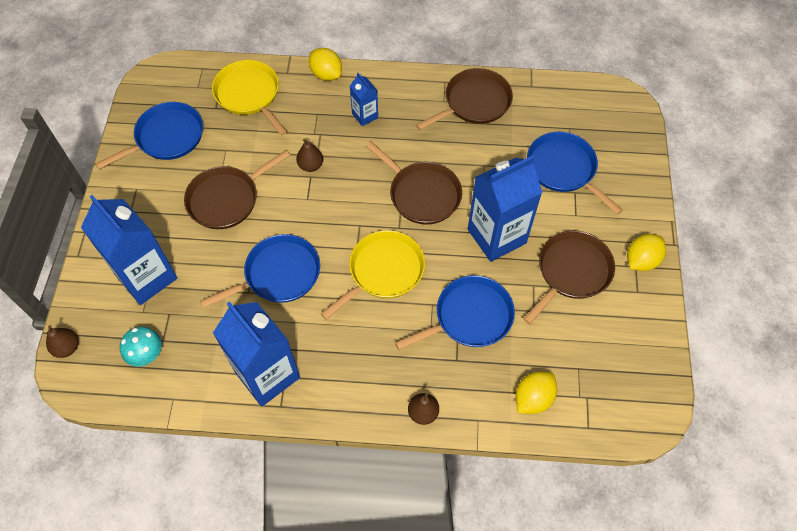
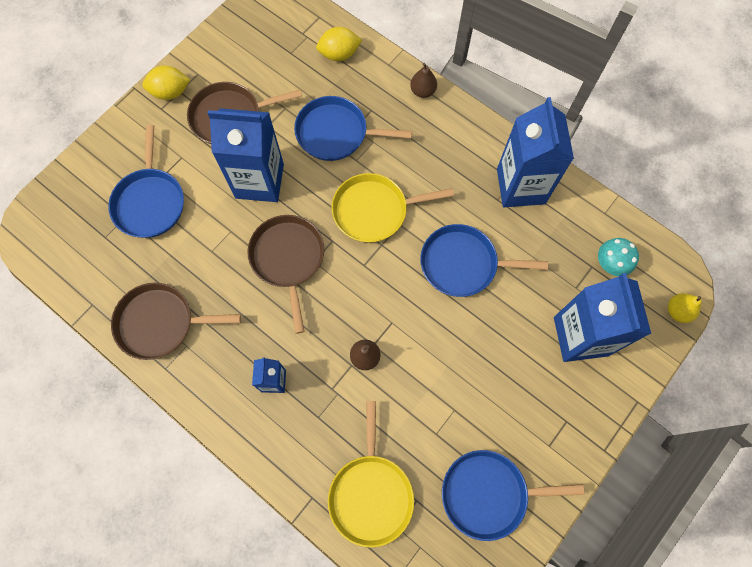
camera: 145 degrees left, 10 degrees up
brown pear [46,325,78,358] -> yellow pear [668,293,702,323]
brown pan [184,150,290,229] -> none
yellow lemon [309,48,342,81] -> none

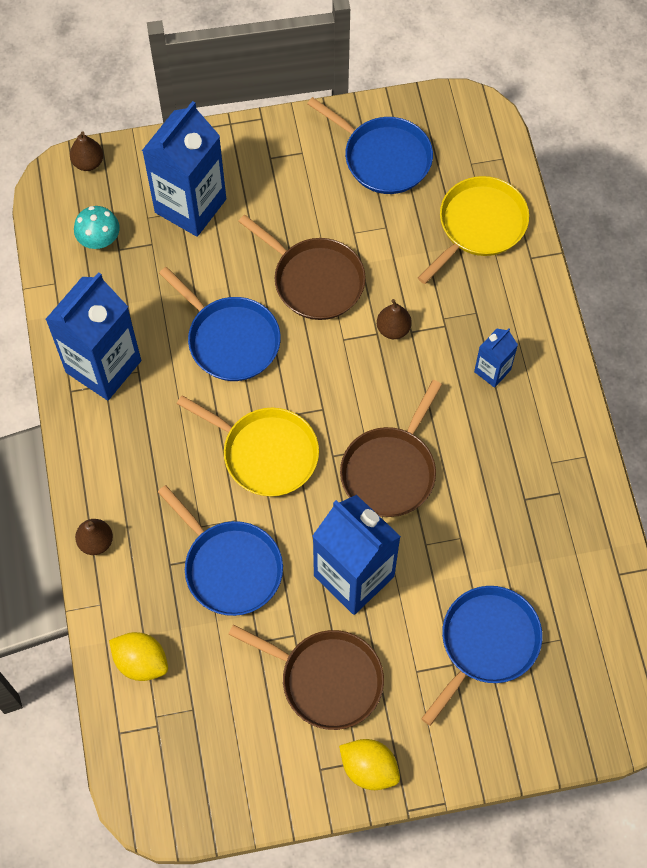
camera: 140 degrees left, 5 degrees down
brown pan [111,283,241,360] -> brown pan moved to [238,215,366,320]
yellow pear [668,293,702,323] -> brown pear [70,131,103,171]

